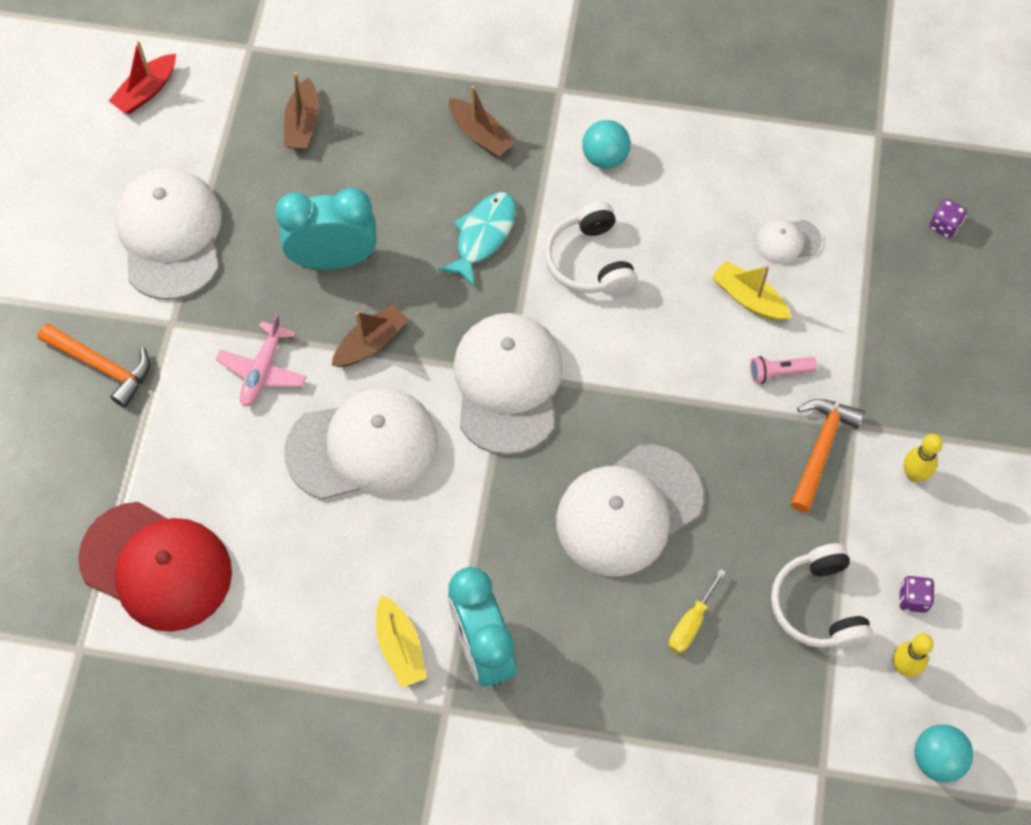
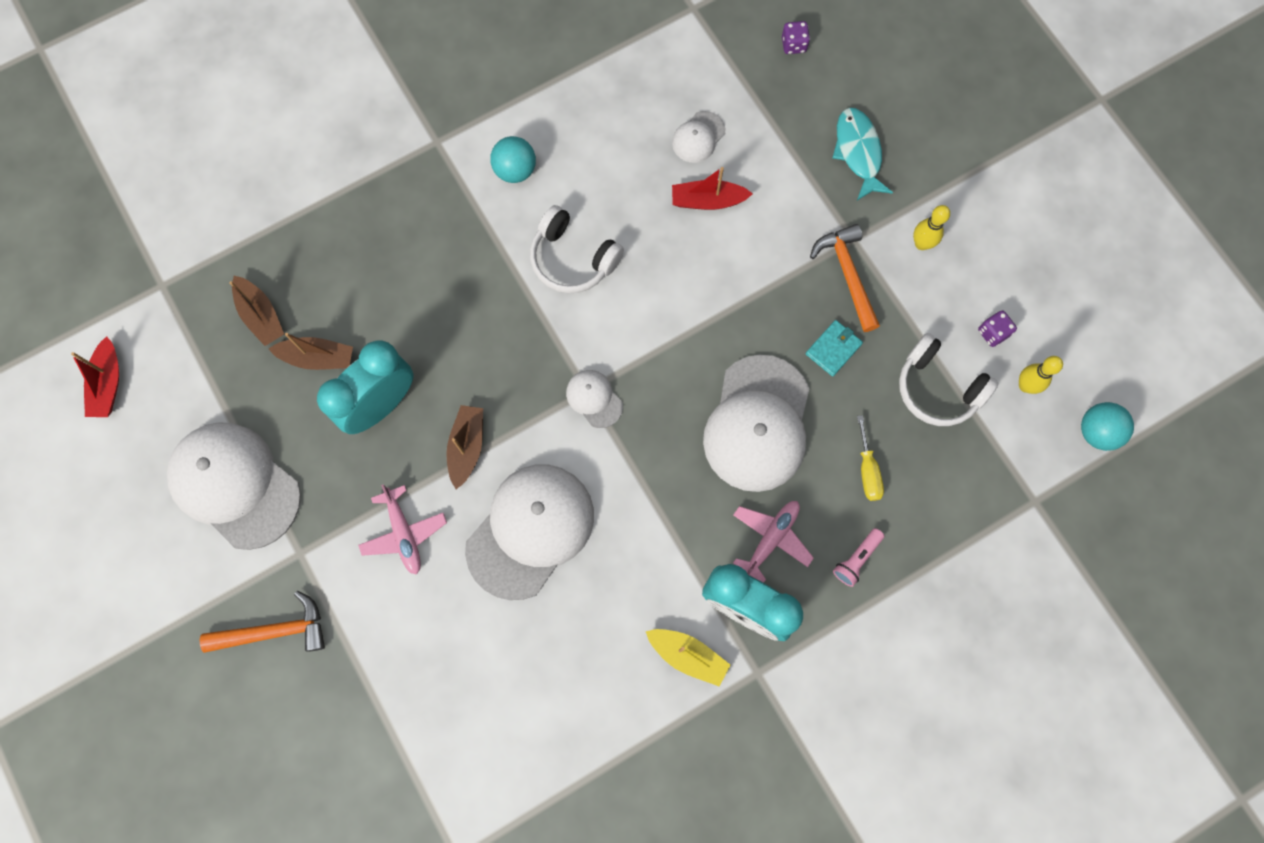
camera: 40 degrees left, 10 degrees up
red cap [78,502,232,632] -> none
turquoise fish [438,192,516,287] -> turquoise fish moved to [832,108,893,200]
brown boat [449,86,515,157] -> brown boat moved to [269,333,353,370]
white cap [453,313,563,455] -> white cap [566,370,623,428], size x0.46
yellow boat [712,261,791,321] -> red boat [672,167,753,210]
pink flashlight [750,356,817,384] -> pink flashlight moved to [833,528,884,587]
none -> pink plane [733,501,814,583]
none -> turquoise wallet [806,320,863,377]

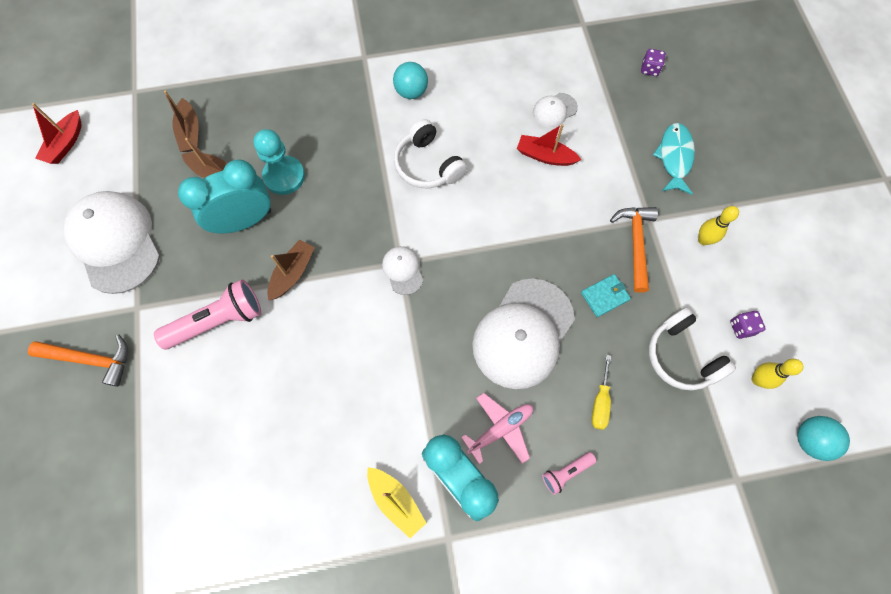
camera: 20 degrees right, 5 degrees down
pink plane [358,484,447,575] -> pink flashlight [154,279,261,349]
white cap [465,464,594,600] -> none
none -> turquoise pawn [253,129,305,195]

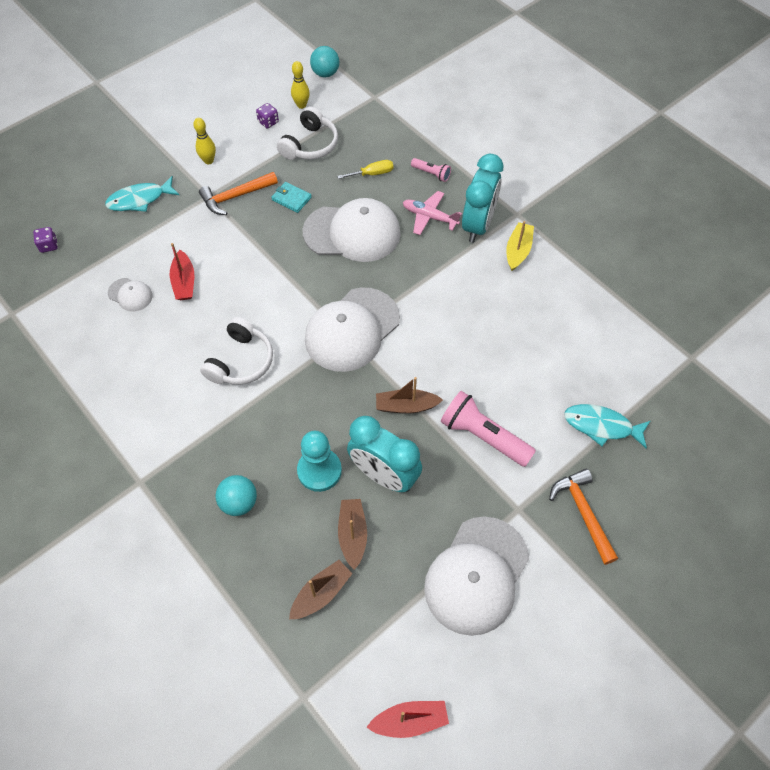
camera: 120 degrees left, 10 degrees down
white cap [382,246,423,295] -> white cap [305,288,400,372], size x2.19
turquoise ball [393,62,428,99] -> turquoise ball moved to [216,475,257,516]
none -> turquoise fish [564,404,650,449]

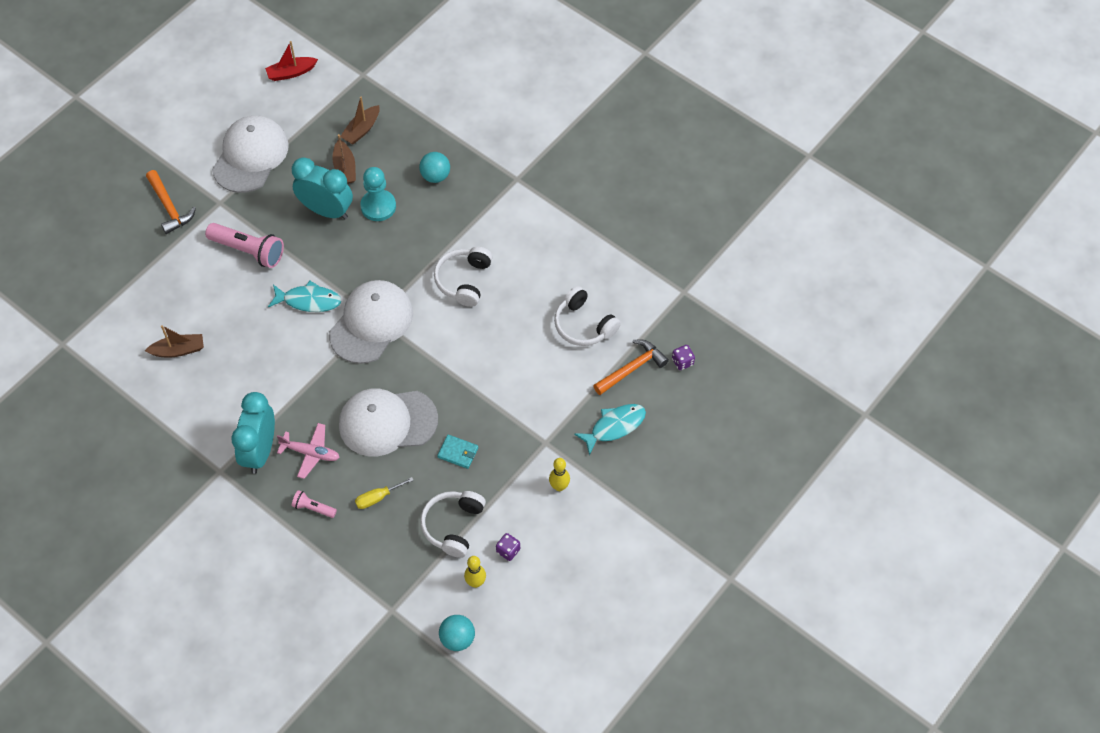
camera: 170 degrees right, 0 degrees up
white cap [108,278,152,312] -> white headphones [554,286,621,346]
red boat [170,243,194,300] -> none
orange hammer [199,172,278,215] -> orange hammer moved to [593,340,669,395]
brown boat [376,377,443,414] -> brown boat moved to [145,325,204,357]
yellow boat [506,221,534,271] -> none
turquoise fish [564,404,650,449] -> turquoise fish moved to [268,281,341,312]

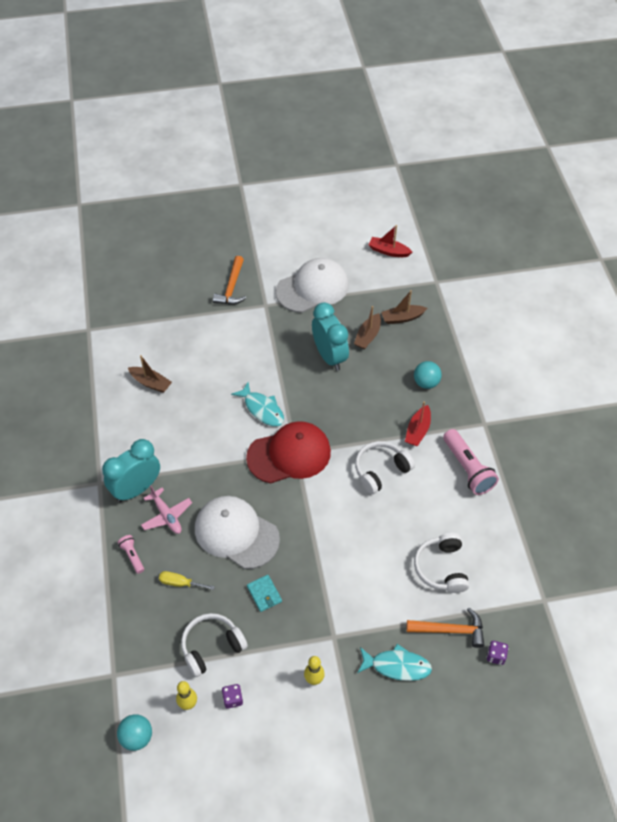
camera: 40 degrees right, 5 degrees down
pink flashlight [205,223,284,268] -> pink flashlight moved to [443,429,499,495]
white cap [329,280,413,364] -> red cap [246,421,331,484]
turquoise pawn [360,167,396,221] -> none
none -> red boat [405,402,431,446]

